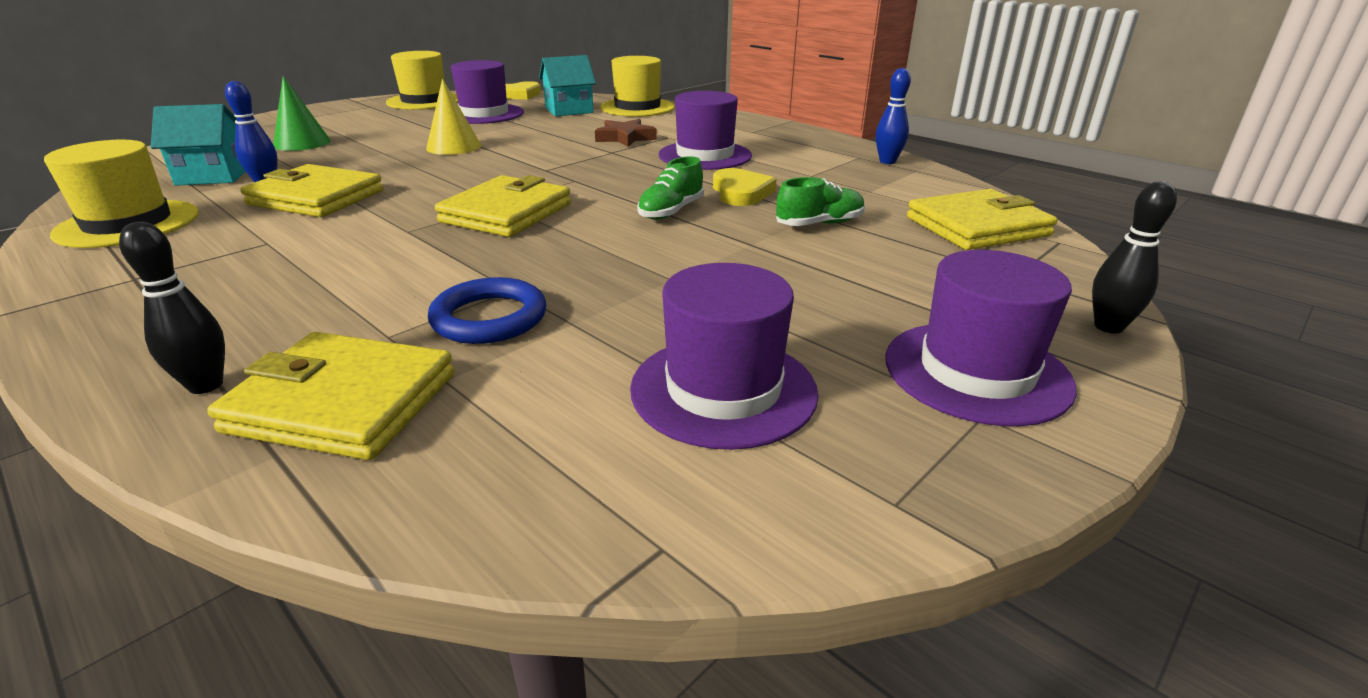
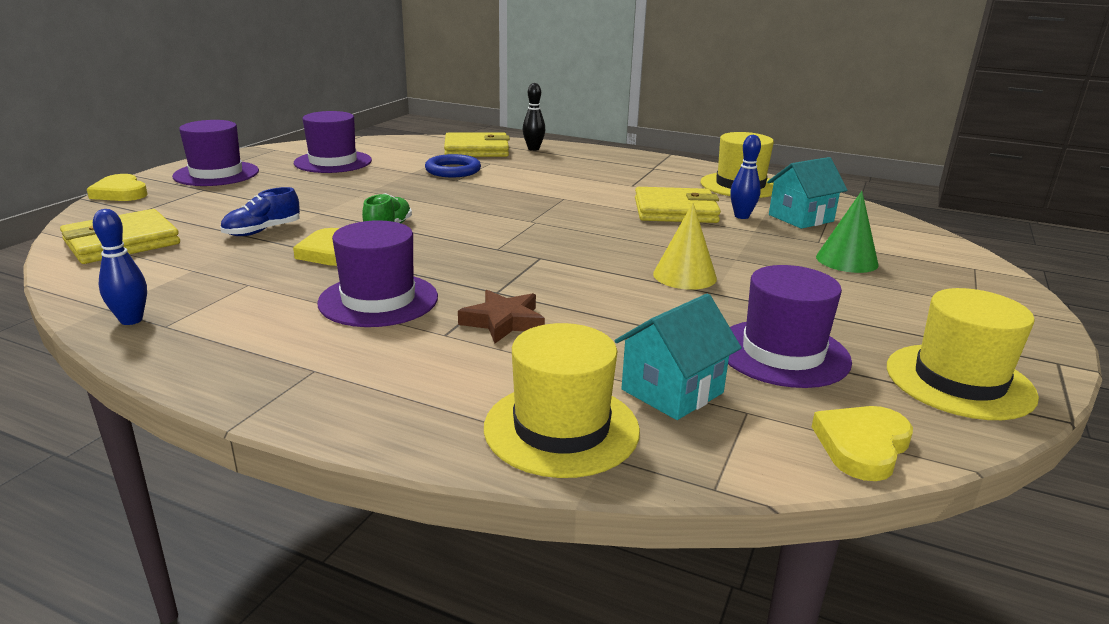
camera: 160 degrees right, 5 degrees down
yellow wallet [435,175,571,237] -> none
green shoe [776,177,865,226] -> blue shoe [220,187,300,236]
black bowling pin [1092,181,1177,334] -> yellow heart [87,174,148,201]

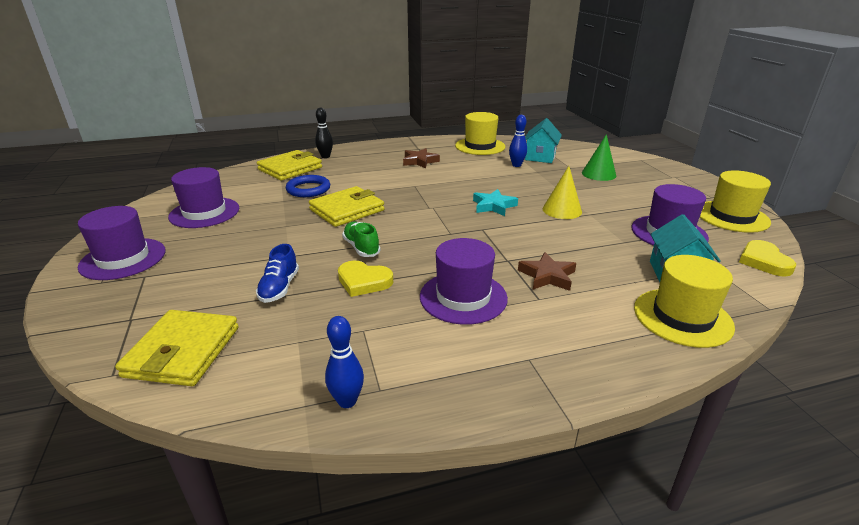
camera: 40 degrees left, 5 degrees up
yellow heart [87,174,148,201] -> none
yellow wallet [635,187,721,223] -> yellow wallet moved to [309,186,384,227]
none -> brown star [403,148,440,169]
none -> turquoise star [473,189,518,216]

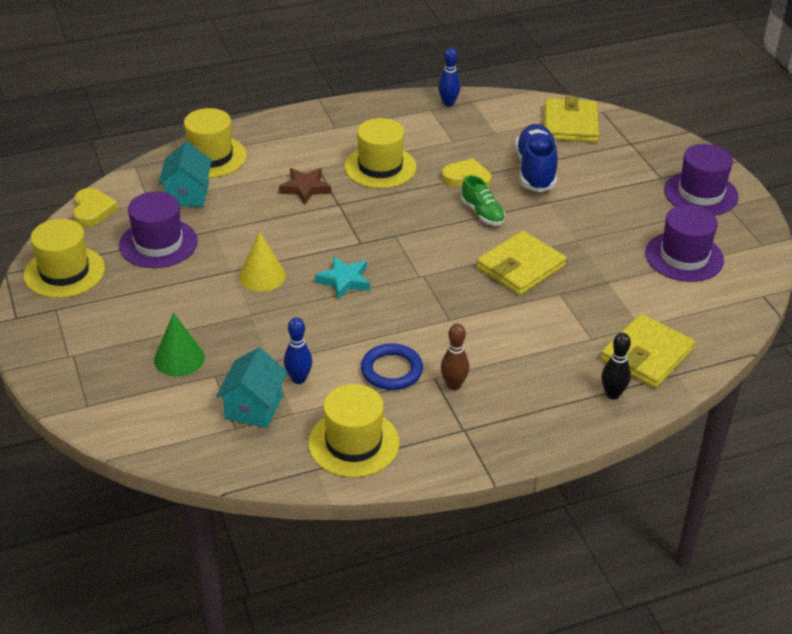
camera: 175 degrees right, 10 degrees up
blue shoe [256,244,299,303] -> blue shoe [515,124,558,192], size x1.68
blue ring [286,175,330,197] -> blue ring moved to [361,343,423,390]
brown star [403,148,440,169] -> brown bowling pin [441,324,469,390]
purple hat [420,238,508,325] -> yellow hat [344,118,417,188]

